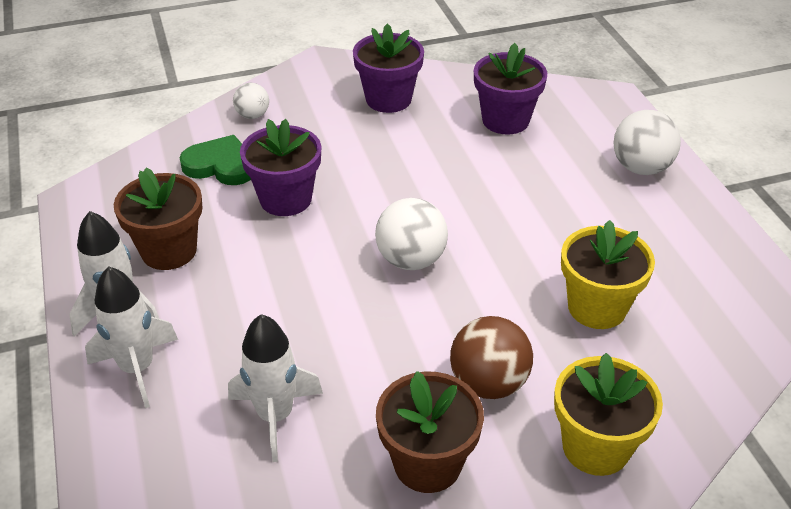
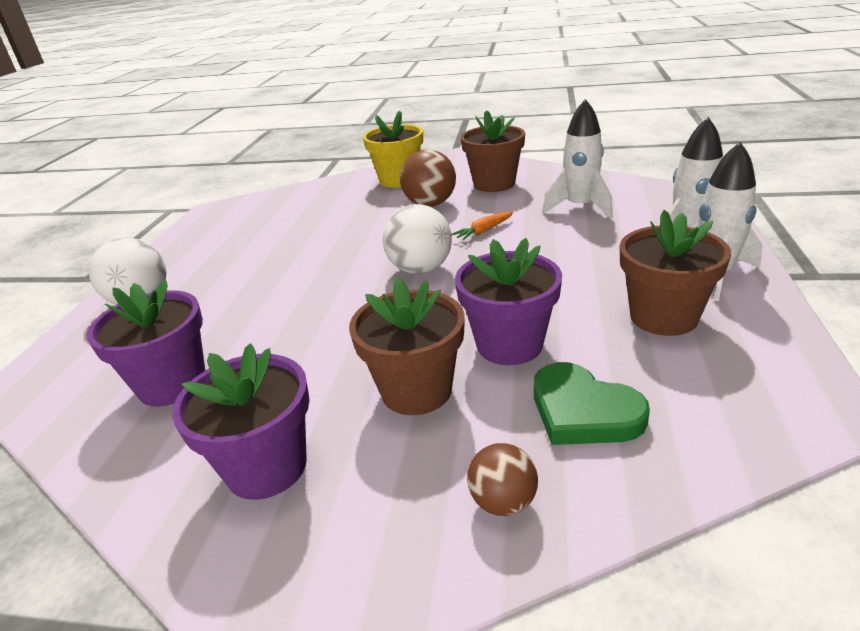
camera: 150 degrees left, 10 degrees down
white ball [233,83,269,119] -> brown ball [467,443,538,516]
yellow flower pot [561,220,655,329] -> none
none -> brown flower pot [349,278,465,415]
none -> orange carrot [452,212,513,241]

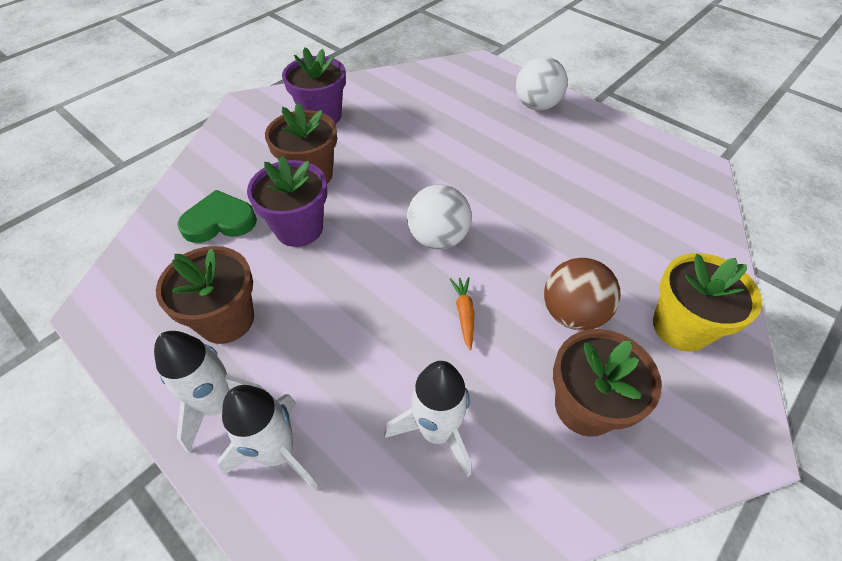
camera: 120 degrees right, 20 degrees up
purple flower pot [86,280,205,407] -> none
brown ball [467,443,538,516] -> none

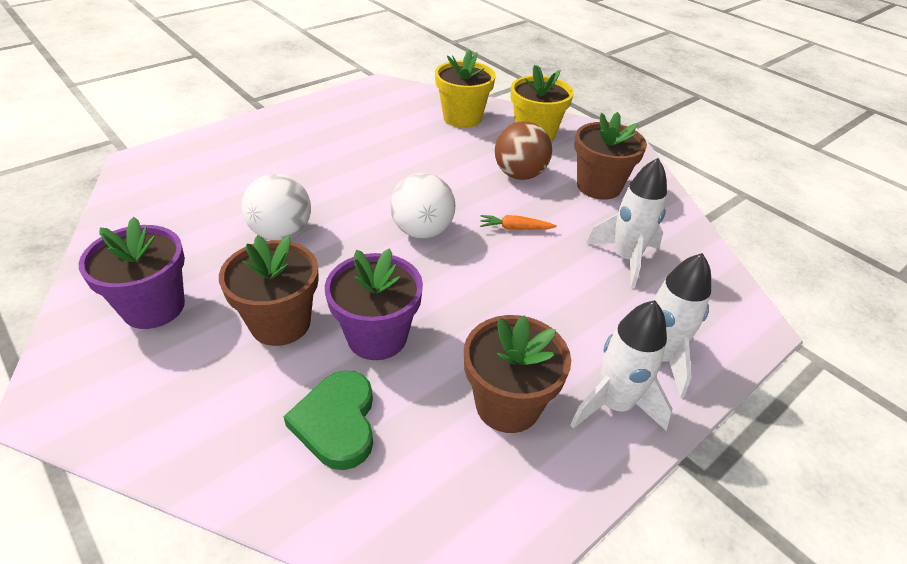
camera: 85 degrees left, 10 degrees down
white ball [516,57,568,111] -> white ball moved to [242,174,311,240]
none -> yellow flower pot [435,49,496,128]

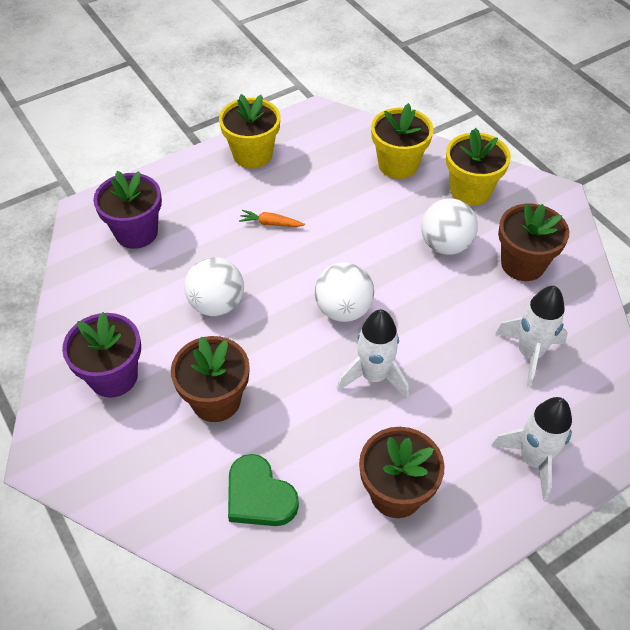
camera: 10 degrees right, 10 degrees up
green heart [283,370,373,470] -> green heart turned 45 degrees counterclockwise [228,454,299,526]
purple flower pot [325,248,423,360] -> purple flower pot moved to [93,171,162,249]
orange carrot [480,215,557,230] -> orange carrot moved to [239,210,305,227]
brown ball [495,121,552,180] -> white ball [421,198,478,255]
white rocket [570,300,672,431] -> white rocket moved to [337,310,409,399]
none -> yellow flower pot [219,94,280,168]

